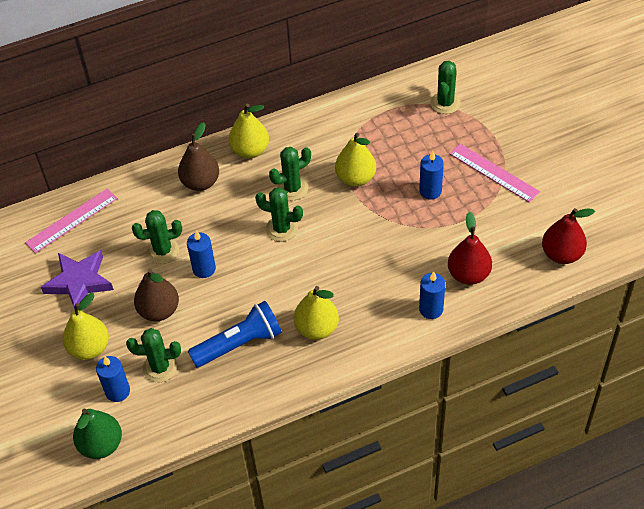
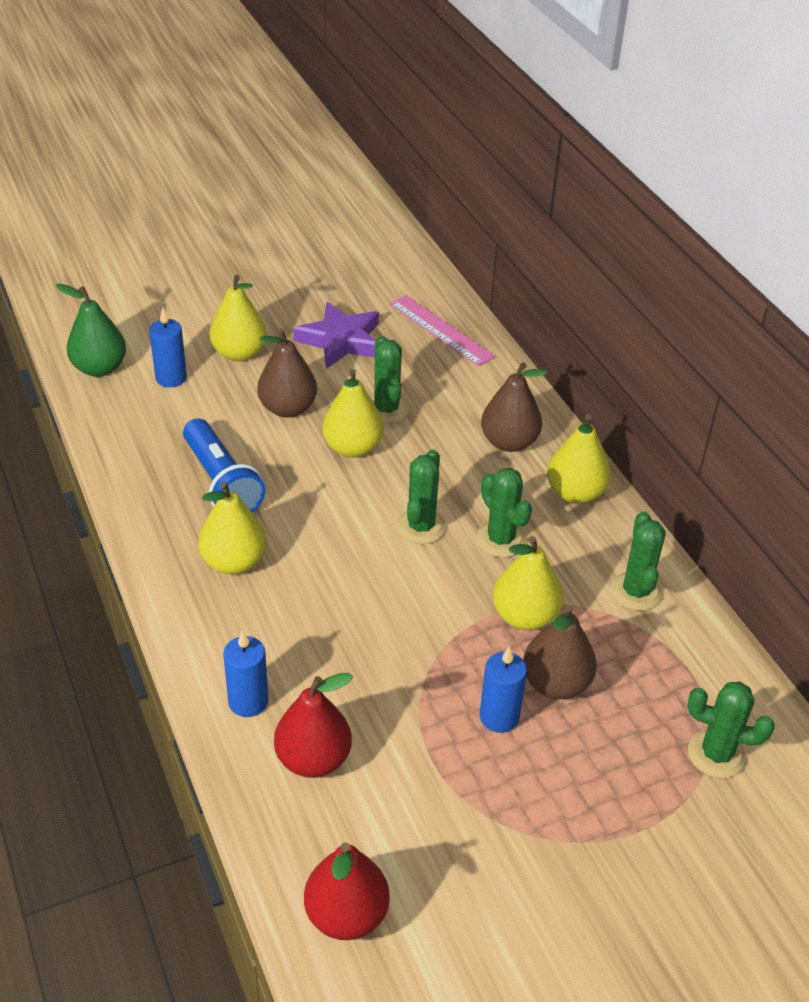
camera: 85 degrees right, 10 degrees down
green cactus [126,328,181,382] -> green cactus moved to [611,511,666,611]
blue candle [187,231,216,278] -> yellow pear [322,369,384,458]
pink ruler [450,144,540,203] -> none
none -> brown pear [523,605,597,699]

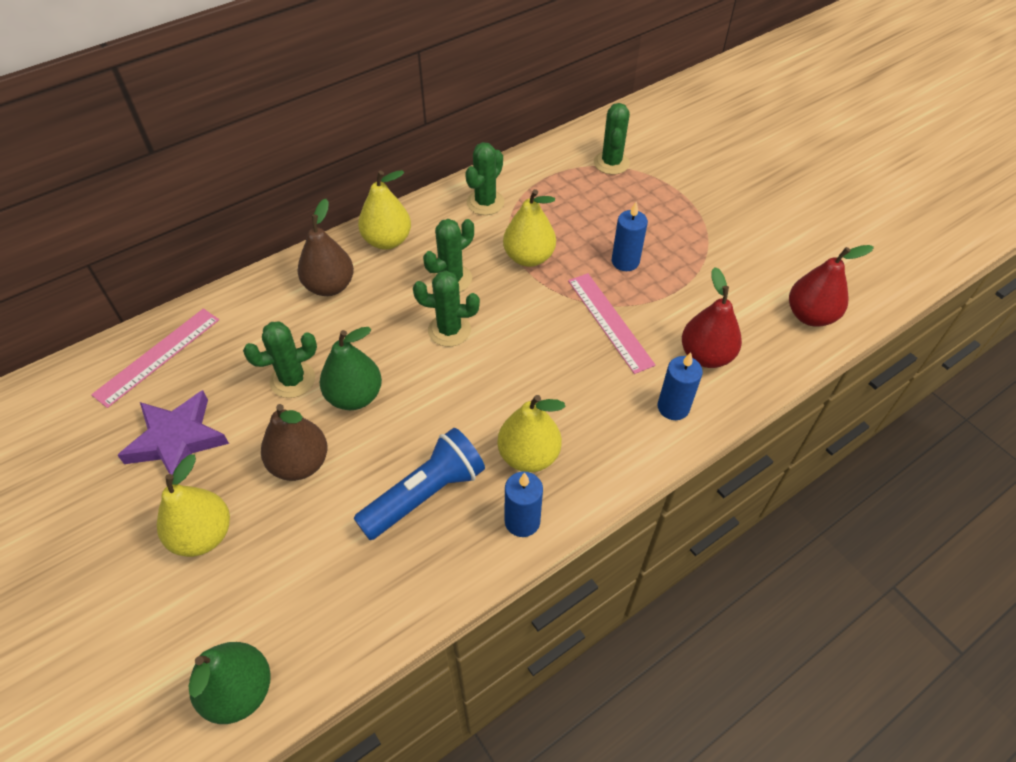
camera: 100 degrees left, 10 degrees up
blue candle [149,308,187,387] -> blue candle moved to [505,472,543,537]
yellow pear [322,369,384,458] -> green pear [320,327,382,410]
brown pear [523,605,597,699] -> none
green cactus [611,511,666,611] -> green cactus turned 45 degrees counterclockwise [465,142,504,215]
none -> pink ruler [568,273,655,374]

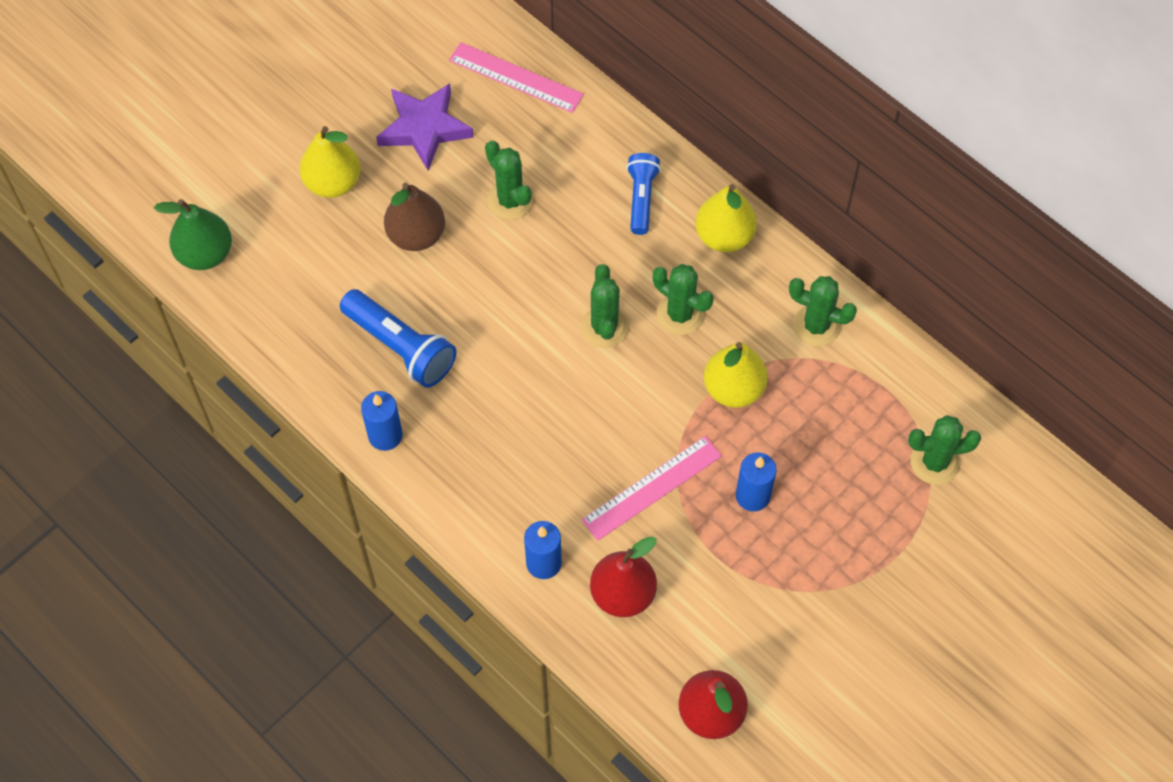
camera: 80 degrees right, 10 degrees up
brown pear [298,199,354,296] -> blue flashlight [626,153,661,235]
green pear [320,327,382,410] -> none
yellow pear [497,395,566,472] -> none

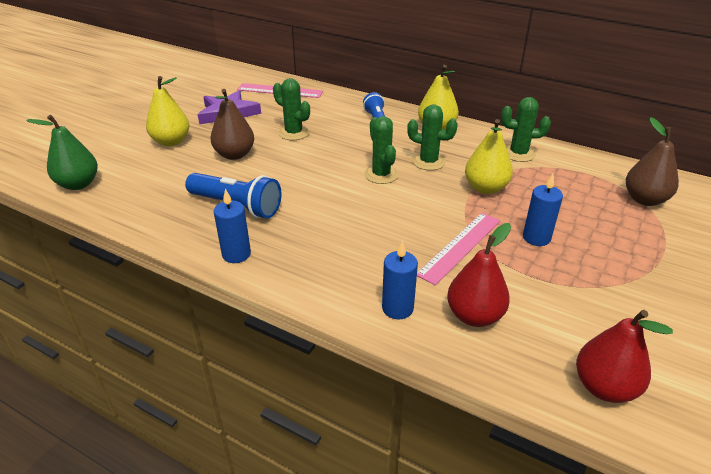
camera: 15 degrees left, 25 degrees down
green cactus [908,415,981,485] -> brown pear [626,117,679,206]

